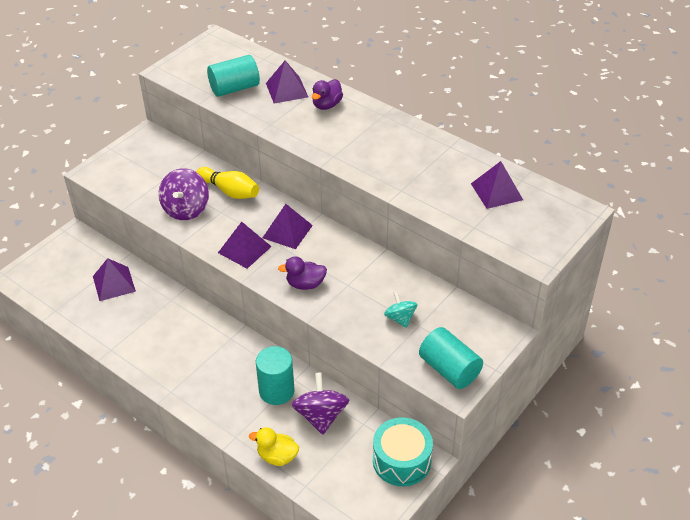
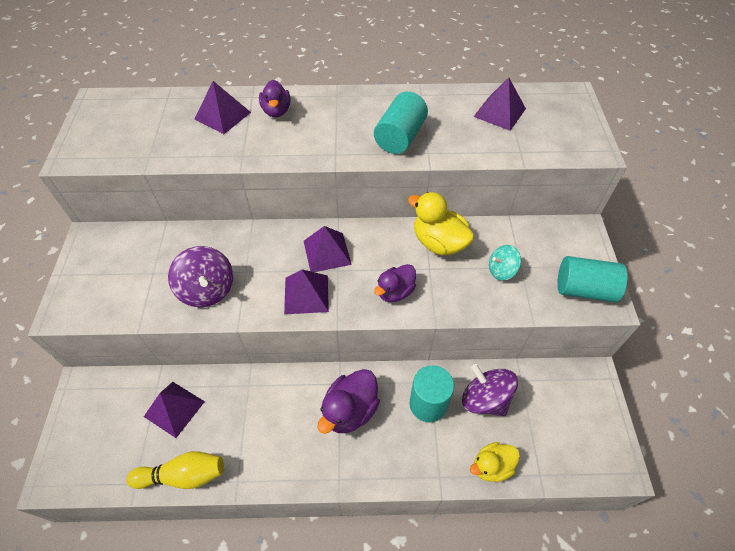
camera: 40 degrees left, 10 degrees up
yellow bowling pin [196,167,259,199] -> yellow bowling pin moved to [127,451,224,489]
turquoise cylinder [207,55,260,97] -> turquoise cylinder moved to [374,92,428,154]
turquoise drum [373,417,433,486] -> none
turquoise spinning top [384,292,417,328] -> turquoise spinning top turned 45 degrees counterclockwise [489,245,521,280]
none -> purple duck [318,369,380,434]
none -> yellow duck [408,192,475,255]

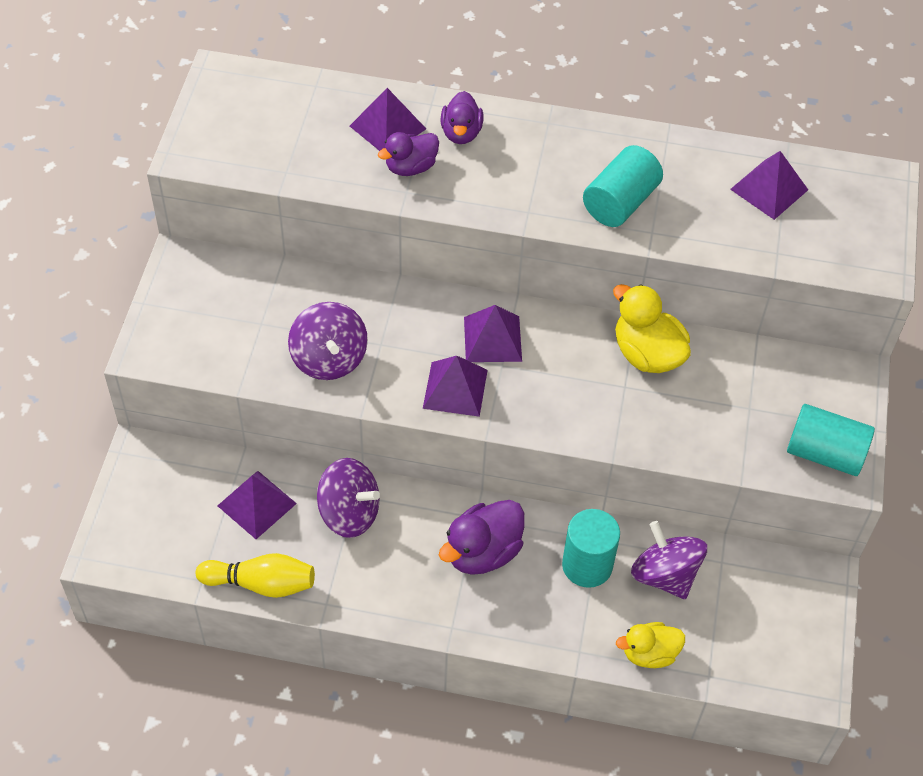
camera: 10 degrees right, 0 degrees up
purple duck [374,264,416,302] -> purple duck moved to [378,132,439,176]
turquoise spinning top [489,245,521,280] -> none
none -> purple spinning top [317,458,380,538]

